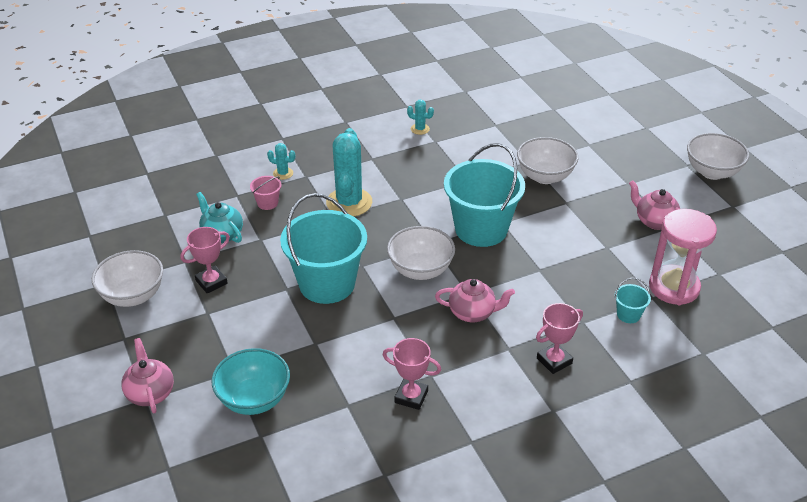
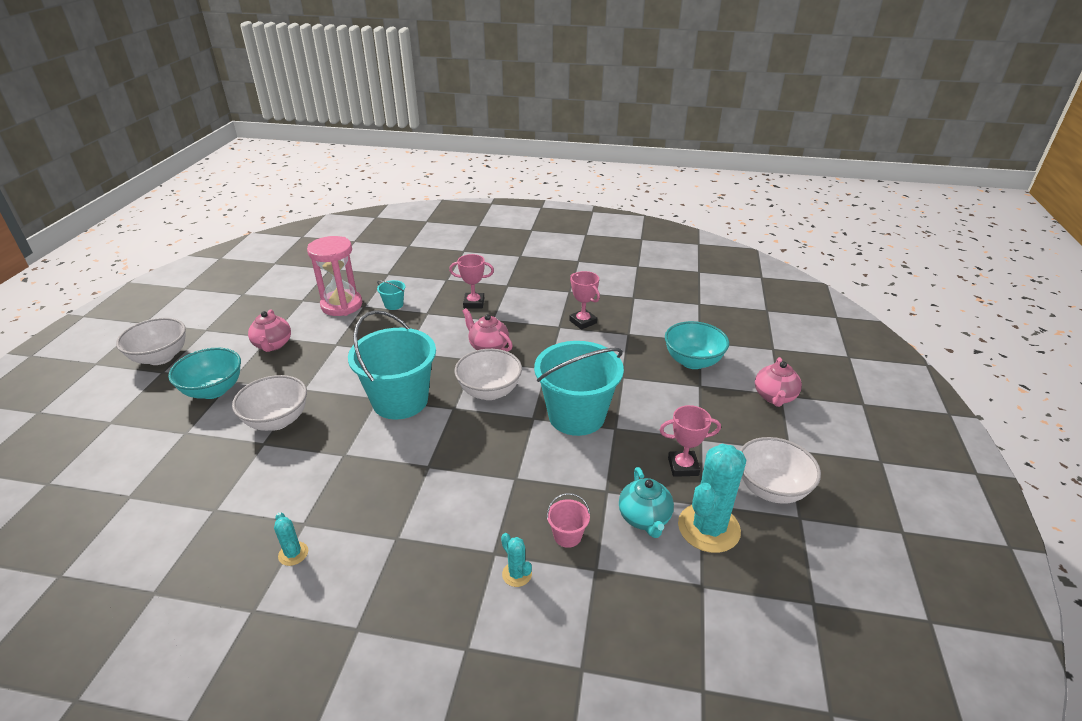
camera: 145 degrees left, 5 degrees down
turquoise cactus [326,128,372,216] -> turquoise cactus moved to [678,444,747,553]
none -> turquoise bowl [168,347,241,399]

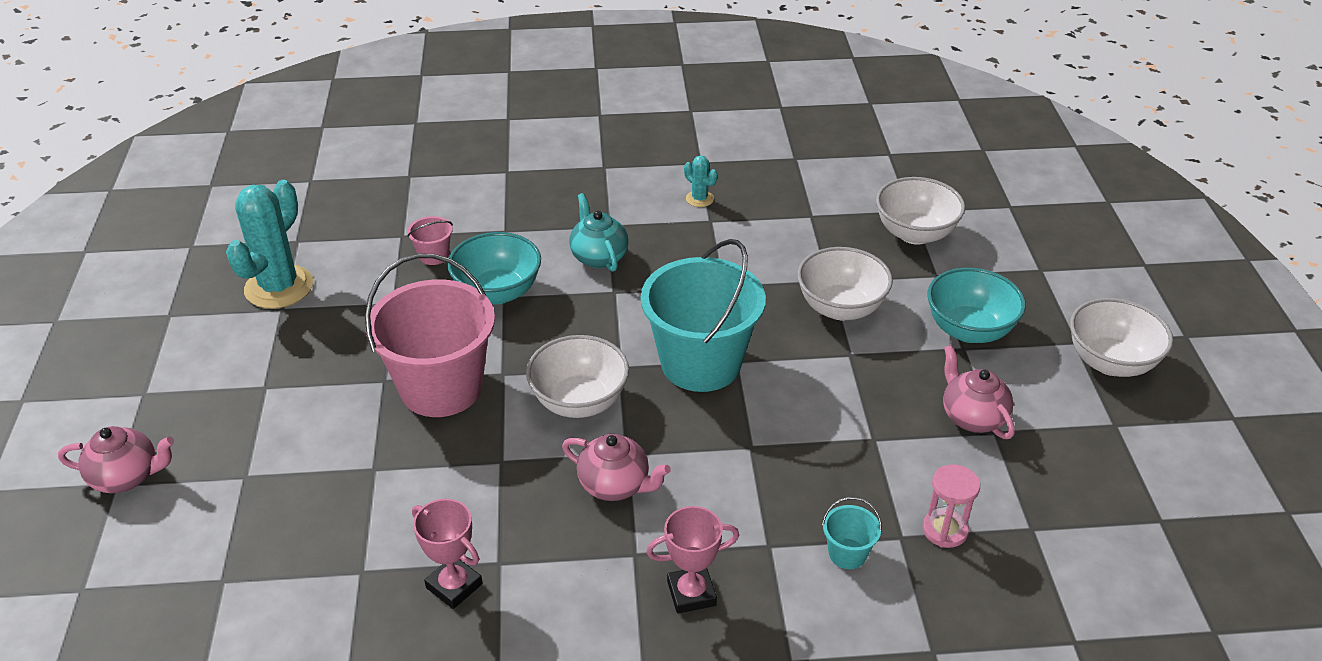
camera: 165 degrees right, 5 degrees up
pink hourglass [307,236,362,316] -> pink hourglass [922,464,980,548], size x0.55
turquoise cactus [501,533,532,587] -> none
turquoise bucket [534,341,624,436] -> pink bucket [365,254,495,417]
turquoise teapot [619,467,674,538] -> turquoise teapot moved to [569,193,629,272]
pink trophy [659,405,721,477] -> none
turquoise bowl [665,321,729,369] -> turquoise bowl moved to [447,232,541,304]
white bowl [740,437,821,504] -> white bowl moved to [876,177,965,245]
pink teapot [755,357,802,407] -> pink teapot turned 90 degrees clockwise [58,426,174,493]

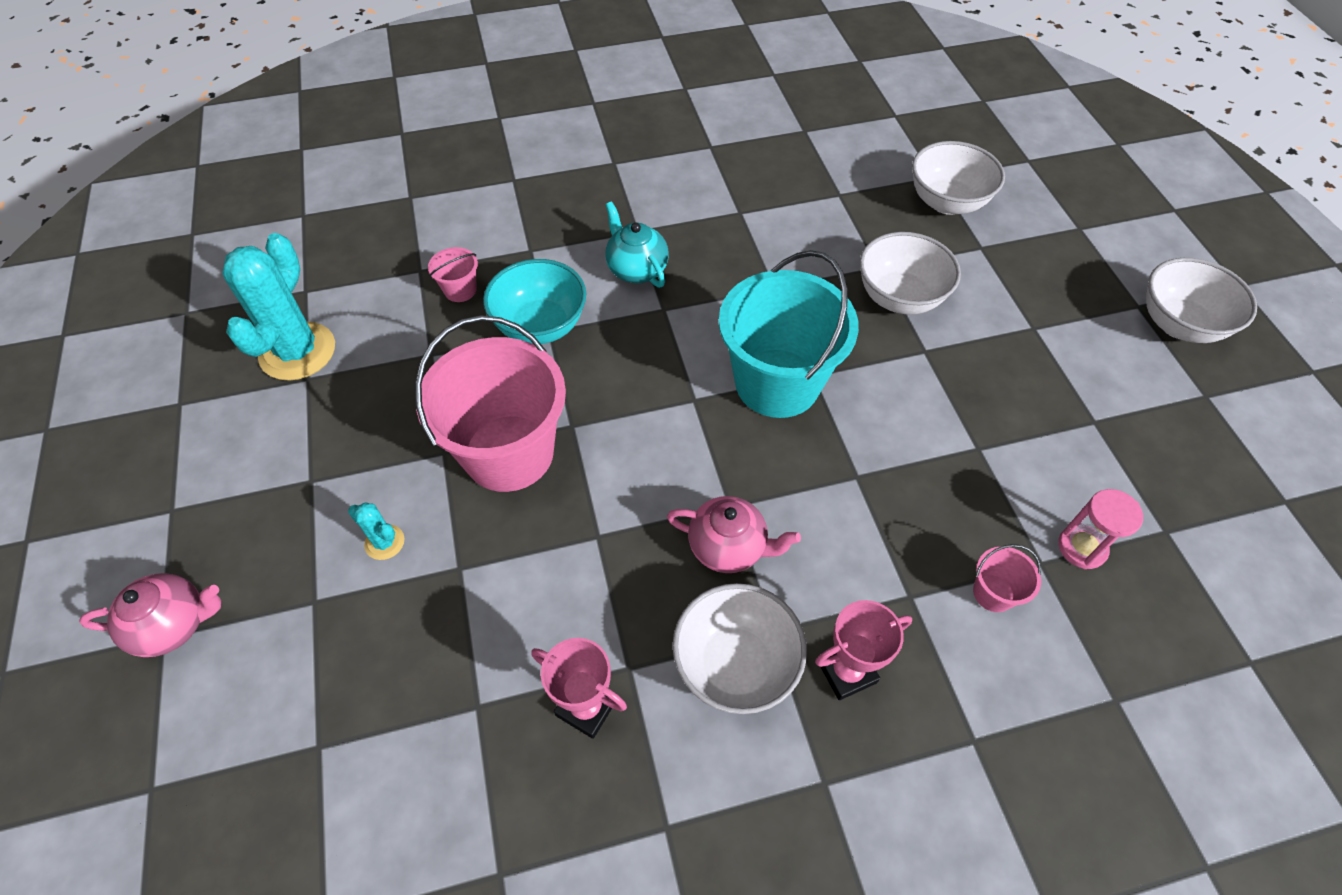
camera: 10 degrees left, 15 degrees up
white bowl [526,335,629,418] -> white bowl moved to [672,583,807,714]
turquoise cactus [684,155,718,207] -> turquoise cactus moved to [348,502,405,560]
turquoise bucket [822,497,882,569] -> pink bucket [973,544,1041,612]
turquoise bowl [927,268,1026,343] -> none
pink teapot [943,345,1015,439] -> none

